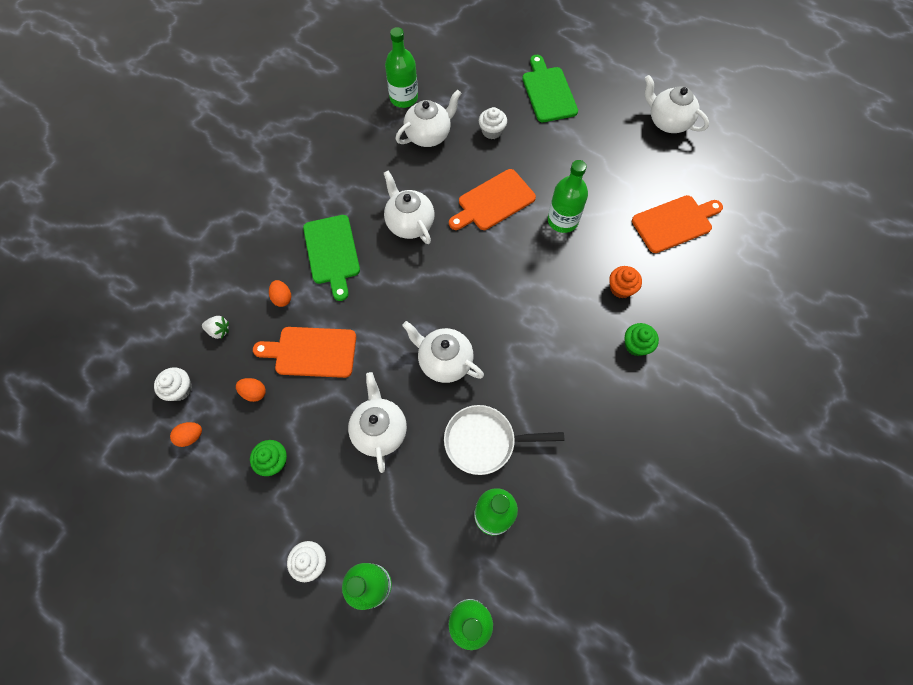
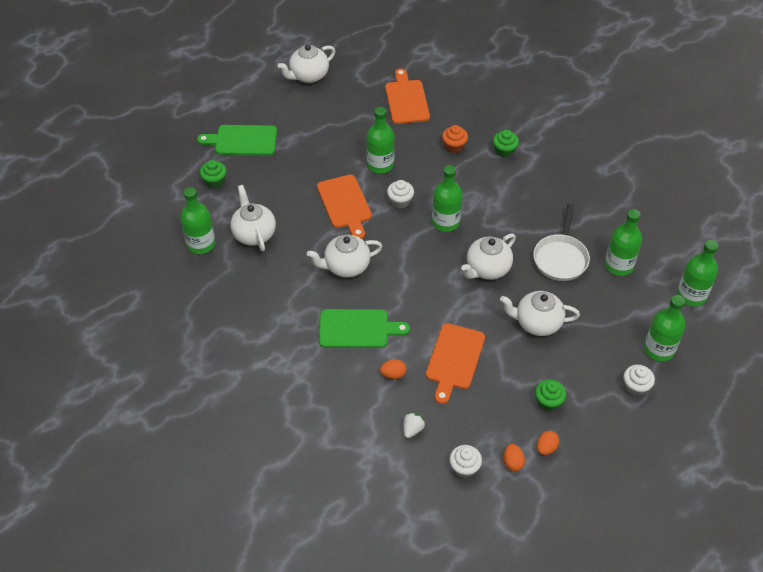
camera: 75 degrees left, 15 degrees down
orange egg [236,378,266,402] -> orange egg moved to [537,431,559,455]
white cupcake [479,107,507,139] -> white cupcake moved to [387,180,414,208]
none -> green cupcake [200,160,227,188]
none -> green bottle [432,165,463,232]

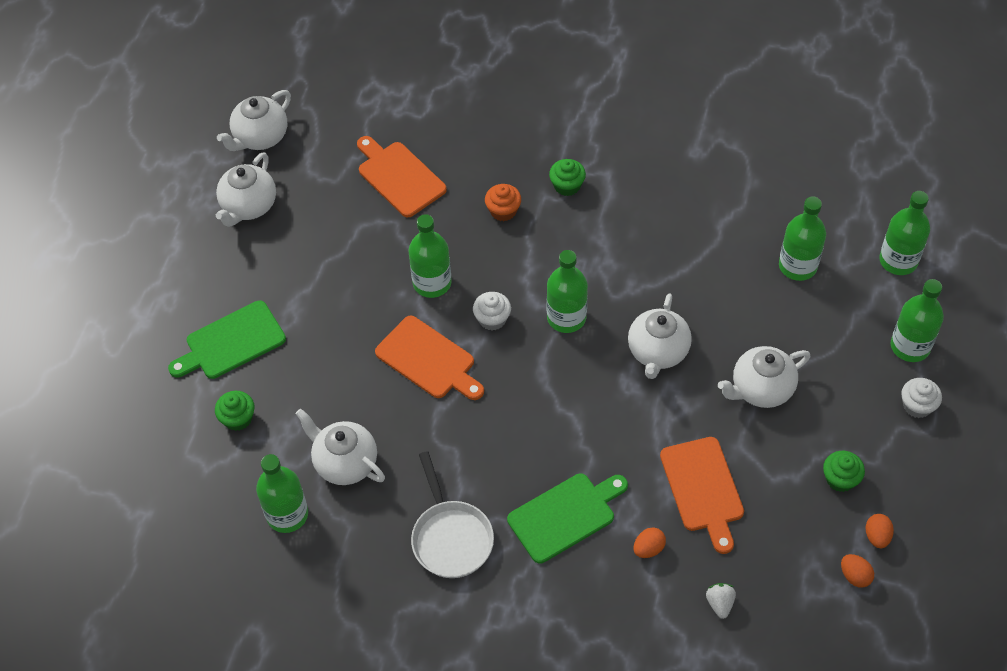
camera: 30 degrees left, 5 degrees up
white teapot [307,235,383,278] -> white teapot moved to [217,90,291,151]
white cupcake [449,445,482,478] -> none
white pan [533,204,590,281] -> white pan moved to [411,451,494,578]

